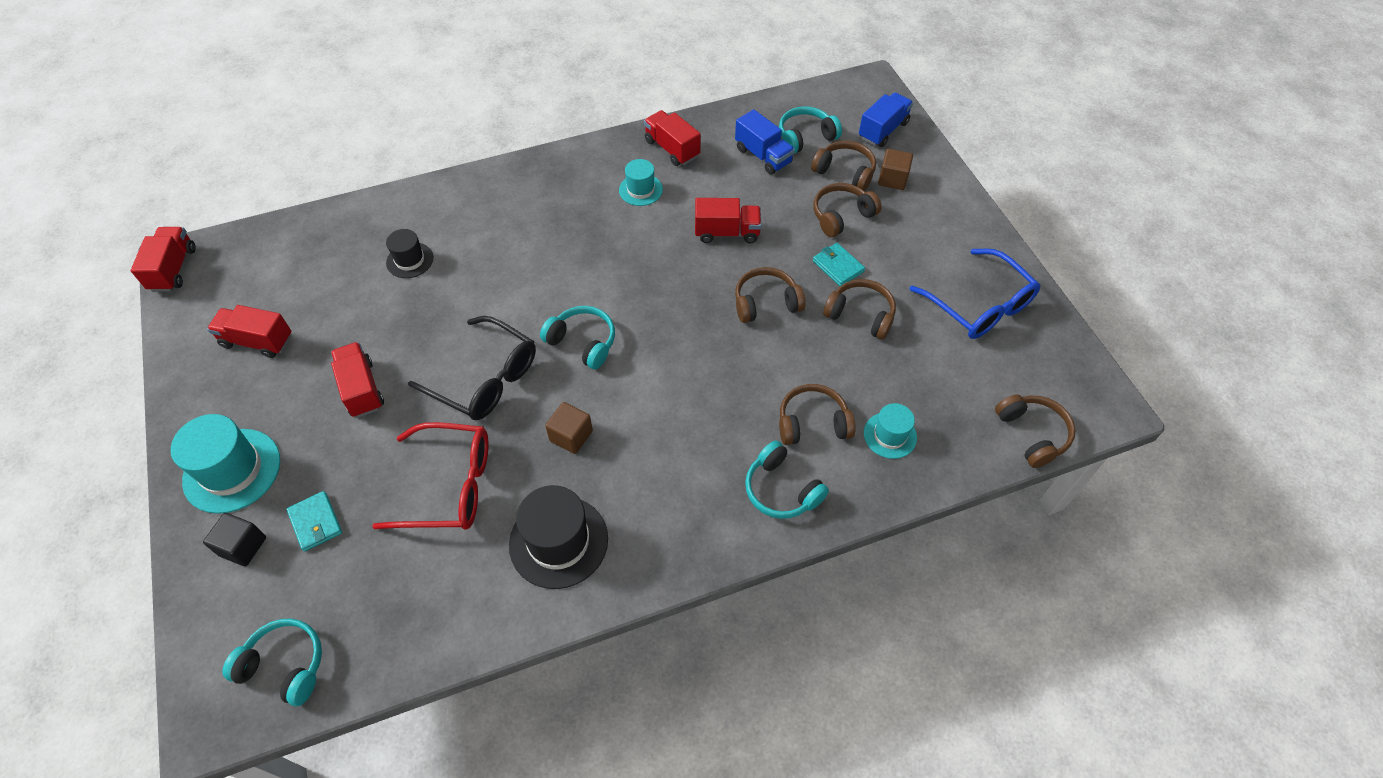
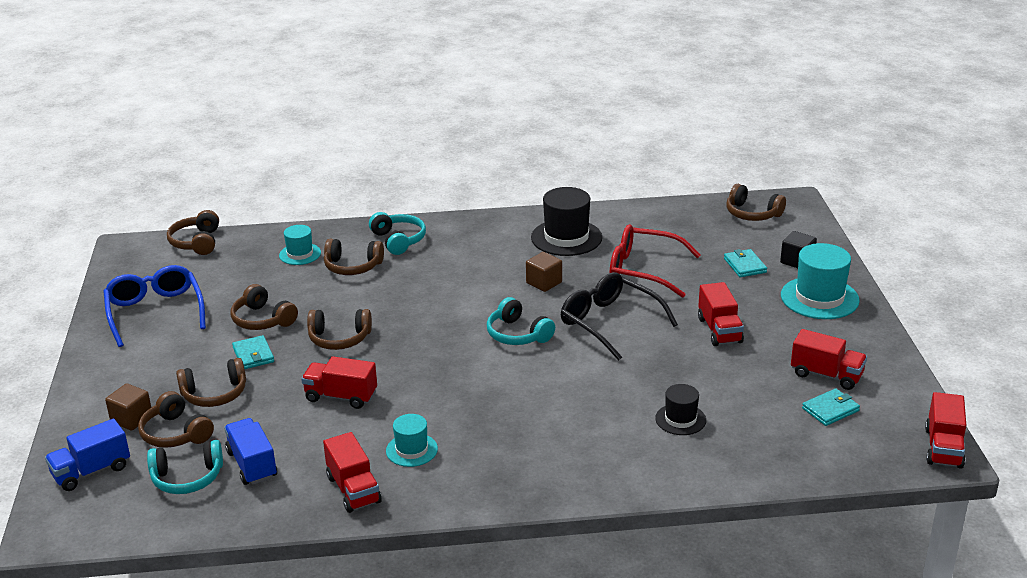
camera: 165 degrees left, 25 degrees down
turquoise headphones [222,618,322,706] -> brown headphones [726,184,786,221]
none -> turquoise wallet [802,388,860,426]

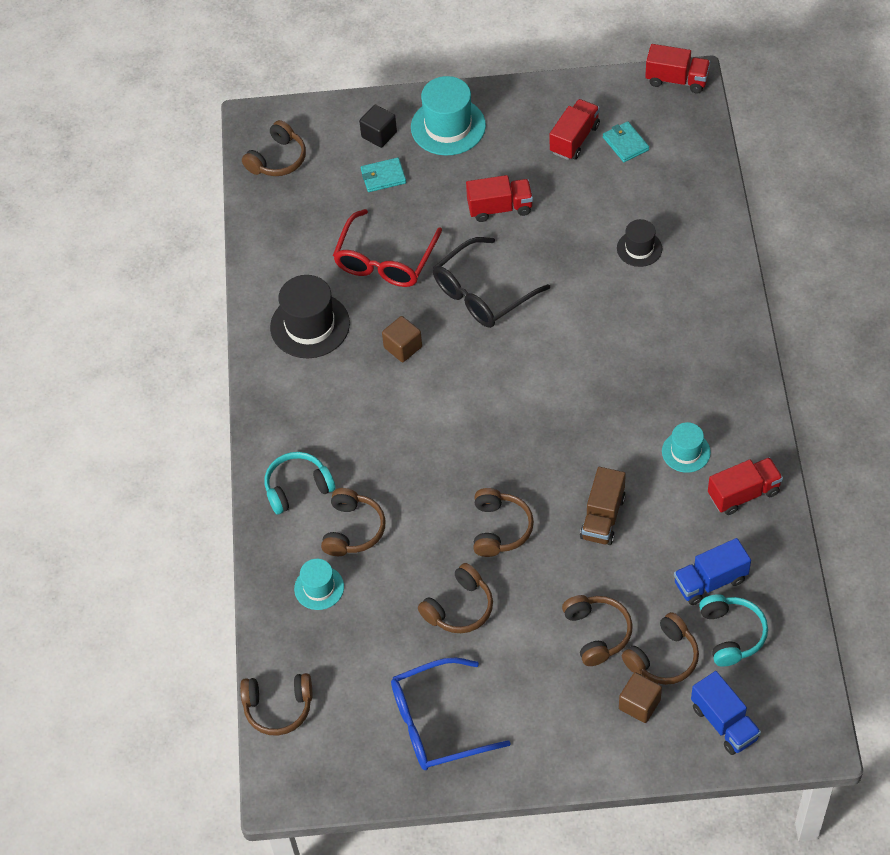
camera: 85 degrees left, 25 degrees up
turquoise wallet [232,335,274,369] -> none
red truck [301,356,377,409] -> brown truck [580,467,626,545]
turquoise headphones [487,297,555,345] -> none

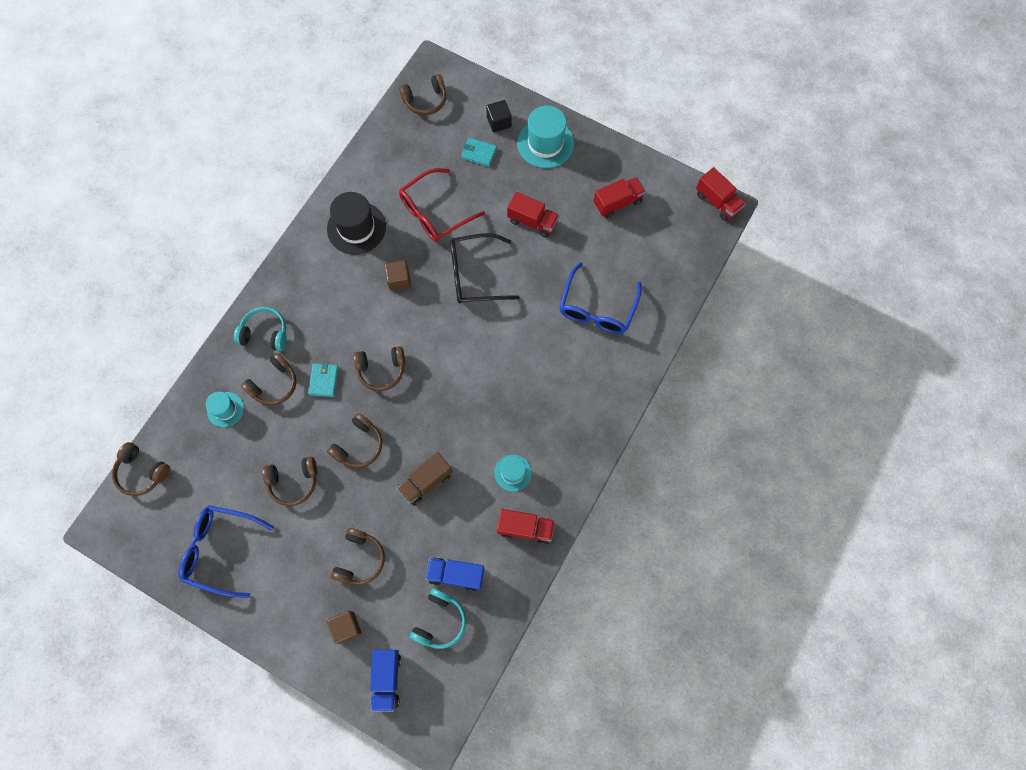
camera: 30 degrees right, 15 degrees up
turquoise wallet [603,121,649,162] -> turquoise wallet moved to [308,362,338,397]
black hat [617,219,662,267] -> blue glasses [559,262,642,334]
brown headphones [622,612,699,685] -> brown headphones moved to [354,346,405,391]

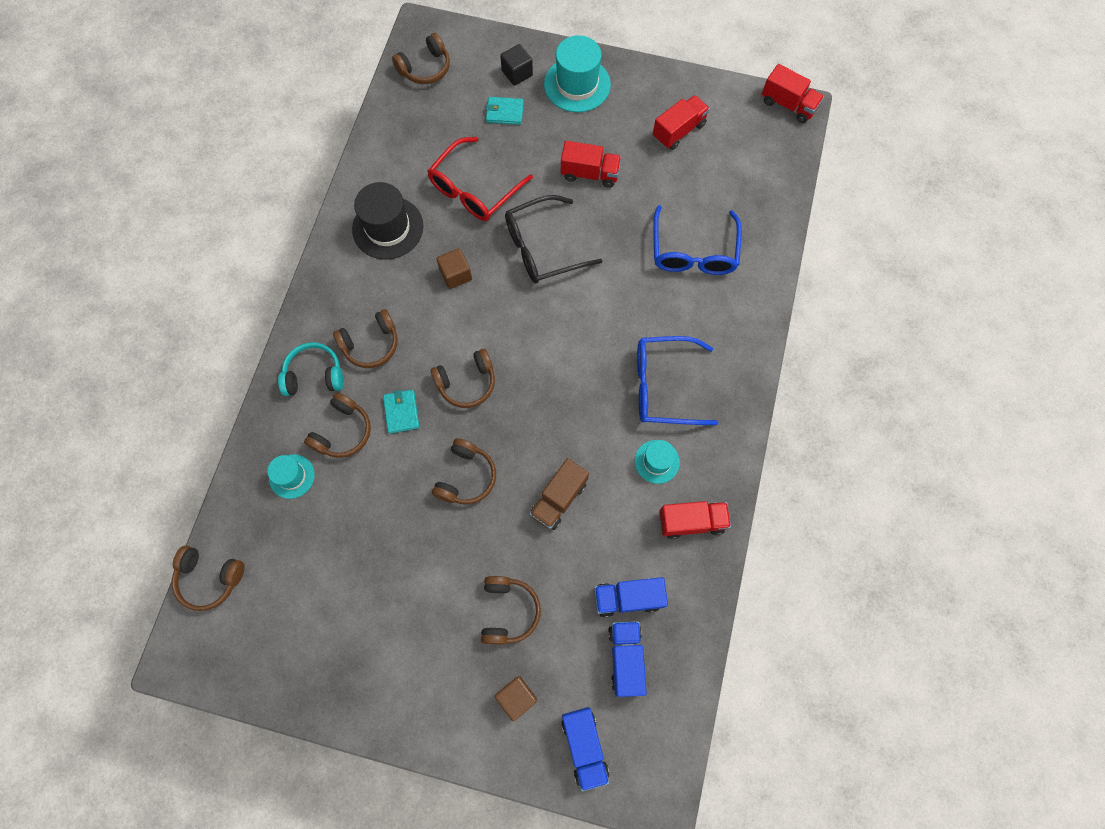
camera: 15 degrees left, 0 degrees up
blue glasses [178,505,274,598] -> blue glasses moved to [637,336,718,425]
brown headphones [262,457,317,506] -> brown headphones moved to [333,309,397,368]
turquoise headphones [410,588,466,649] -> blue truck [608,621,647,697]

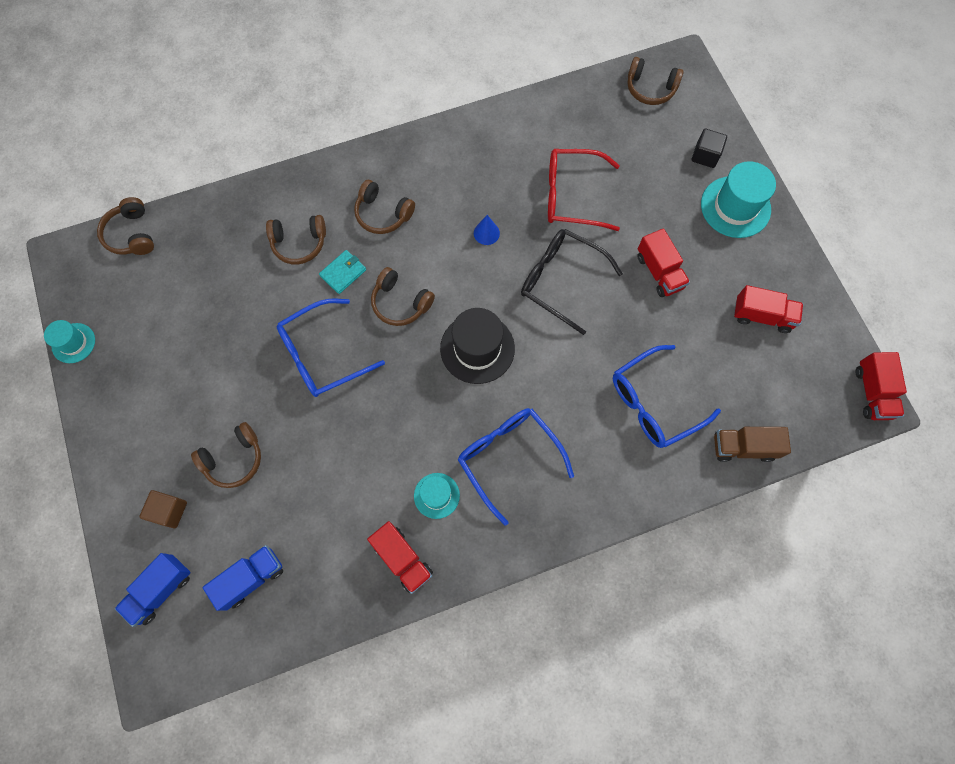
camera: 55 degrees right, 0 degrees up
turquoise hat [267,454,315,499] -> turquoise hat moved to [44,320,95,363]
turquoise headphones [278,342,343,396] -> none
black hat [352,182,424,260] -> black hat moved to [440,308,515,384]
brown headphones [432,438,496,504] -> blue glasses [277,299,385,397]
brown cube [437,248,472,289] -> blue cone [474,215,500,245]
turquoise wallet [486,97,524,125] -> none
brown truck [530,458,589,530] -> brown truck moved to [714,427,791,462]
blue truck [594,577,668,617] -> none

